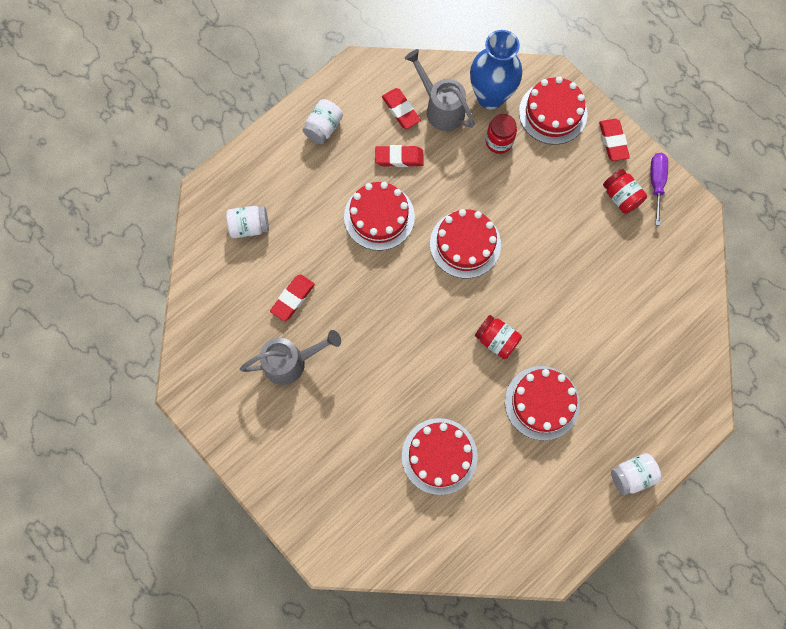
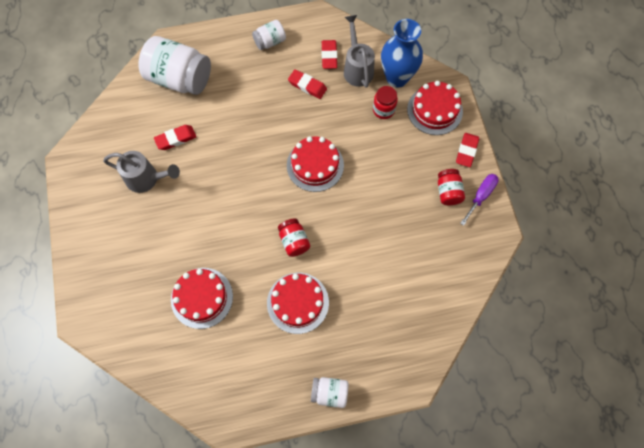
camera: 30 degrees right, 5 degrees down
white jar [226,206,269,238] -> white jar [138,36,211,95], size x1.99
red cake [344,182,415,251] -> none

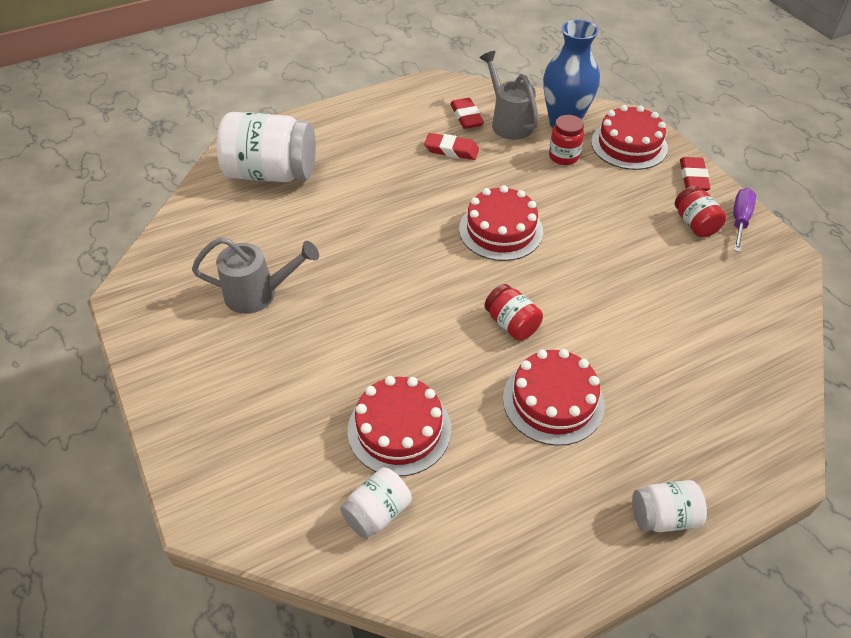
camera: 15 degrees left, 20 degrees down
red eraser [154,125,196,150] -> none
white jar [252,20,286,50] -> white jar moved to [340,468,412,539]

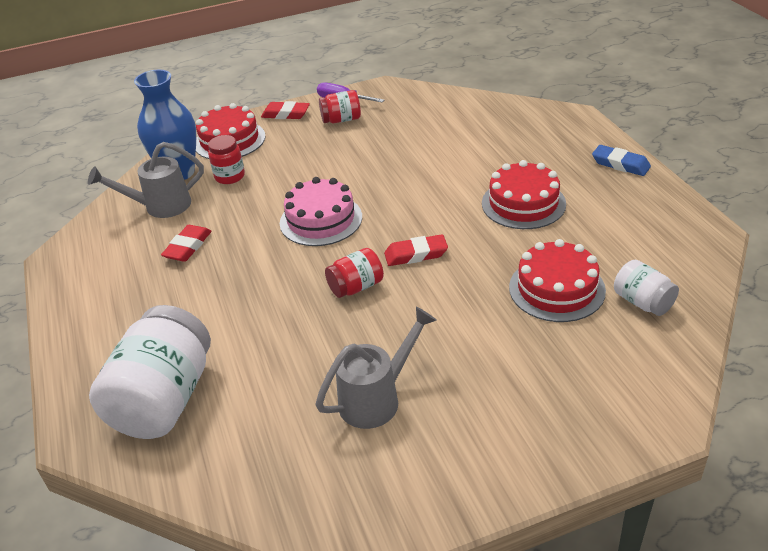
camera: 80 degrees left, 10 degrees down
grey watering can [192,237,319,314] -> grey watering can turned 45 degrees clockwise [316,307,437,429]
red eraser [450,98,484,129] -> red eraser moved to [384,234,448,266]
red cake [459,185,543,261] -> pink cake [280,177,362,246]
red jar [484,284,543,341] -> red jar moved to [325,248,384,298]
white jar [632,480,707,532] -> blue eraser [592,145,651,176]

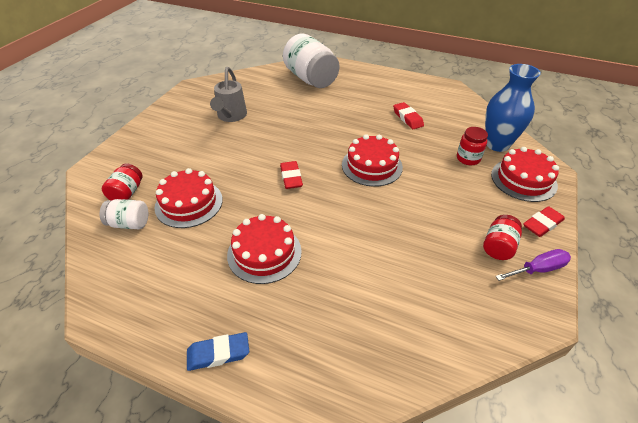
camera: 130 degrees right, 5 degrees up
grey watering can [88,142,204,218] -> none
pink cake [280,177,362,246] -> red cake [342,134,403,187]
red jar [325,248,384,298] -> red jar moved to [102,163,143,201]
red eraser [384,234,448,266] -> red eraser turned 45 degrees counterclockwise [280,161,303,189]

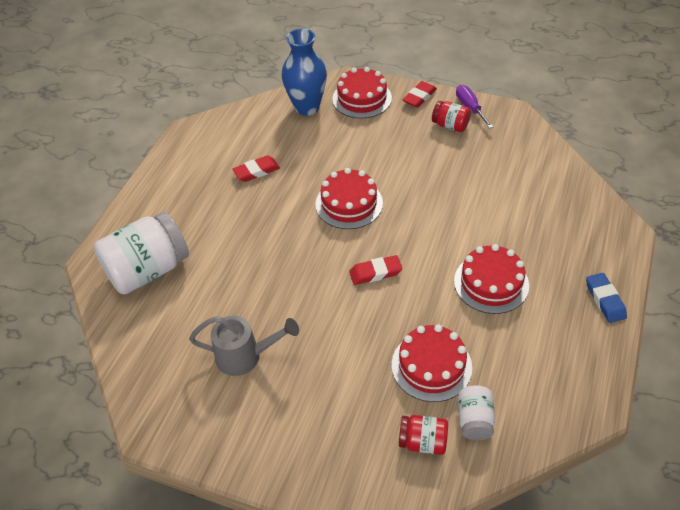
camera: 90 degrees left, 5 degrees up
red jar [457,127,488,165] -> none
red eraser [523,206,565,237] -> red eraser turned 75 degrees clockwise [402,81,437,108]

